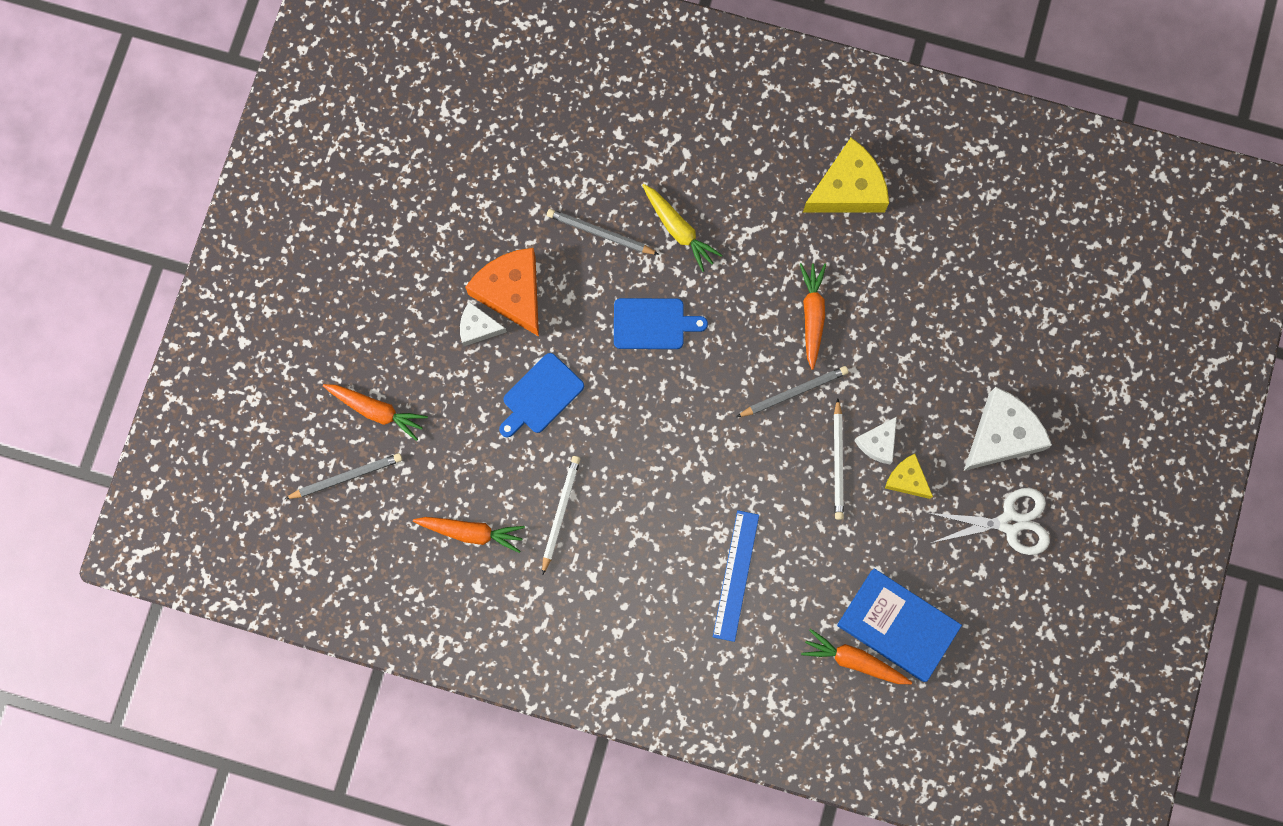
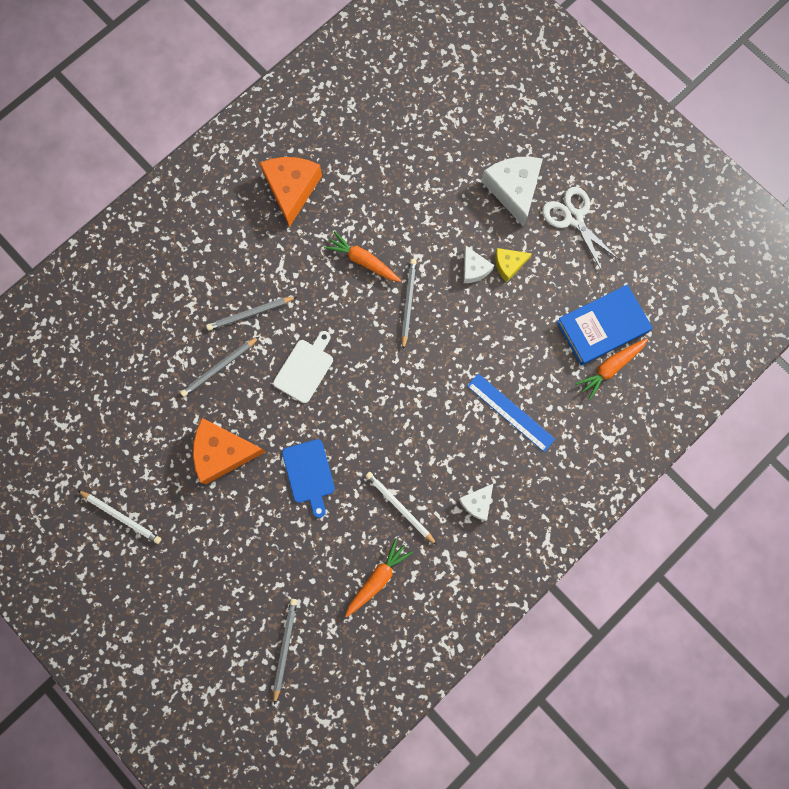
camera: 60 degrees left, 0 degrees up
orange carrot [323,384,428,441] -> none
white cheese [460,302,507,346] -> white cheese moved to [458,484,493,521]
blue cutting board [614,298,708,349] -> white cutting board [273,331,333,403]
yellow carrot [642,184,722,272] -> grey pencil [206,296,297,331]
yellow cheese [803,138,889,213] -> orange cheese [260,157,322,227]
white pencil [834,398,844,520] -> white pencil moved to [77,490,161,544]
white scissors [929,488,1050,555] -> white scissors turned 60 degrees counterclockwise [542,187,620,271]

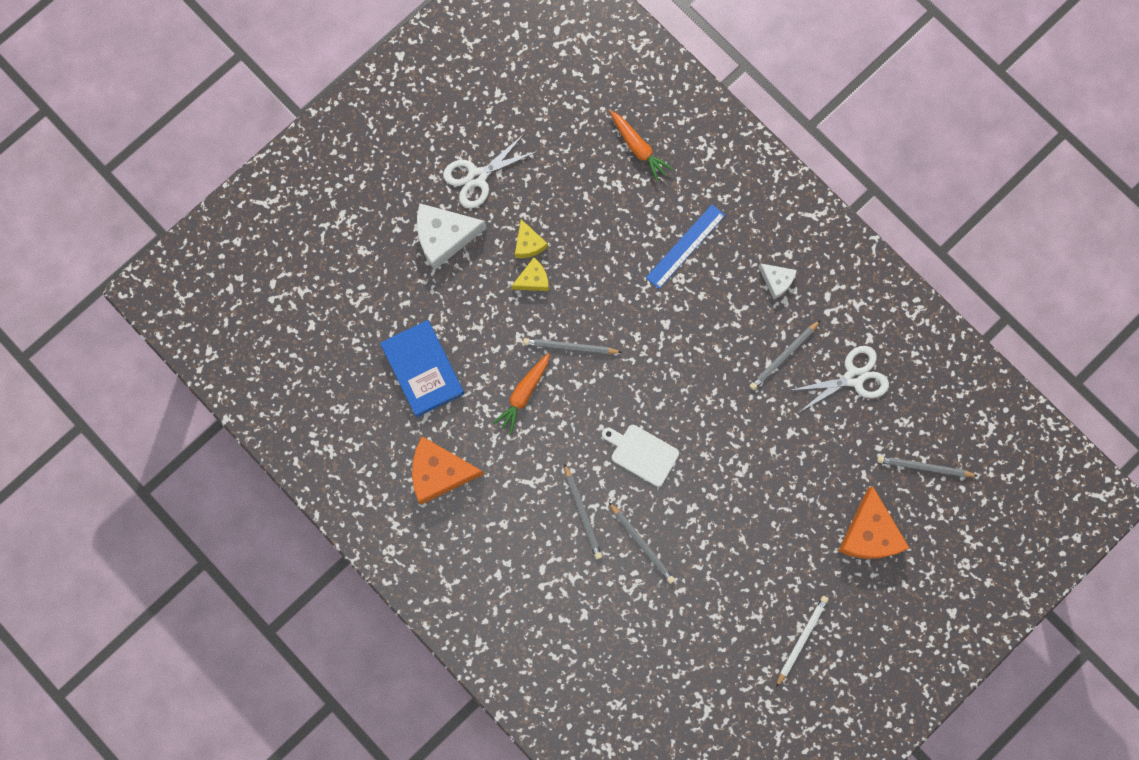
camera: 90 degrees left, 0 degrees up
orange cheese [193,418,266,484] -> orange cheese moved to [838,486,910,559]
blue cutting board [282,439,335,518] -> none
orange carrot [345,538,413,618] -> white scissors [792,346,889,412]
white pencil [366,472,437,545] -> grey pencil [749,320,820,390]
white cheese [463,245,494,283] -> yellow cheese [511,257,549,291]
blue book [557,285,653,365] -> blue book moved to [380,320,464,417]

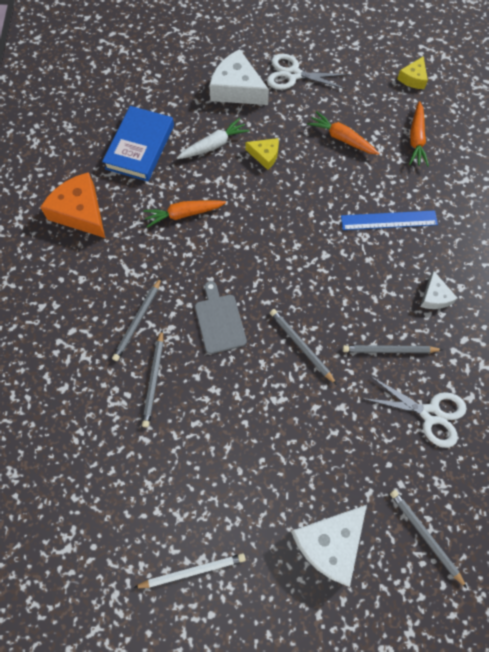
camera: 45 degrees right, 10 degrees down
yellow cheese [515,219,548,258] -> yellow cheese moved to [397,56,428,89]
grey pencil [523,338,622,354] -> grey pencil moved to [270,309,337,385]
white cutting board [602,425,679,487] -> grey cutting board [195,281,247,354]
orange cheese [838,486,910,559] -> white cheese [291,505,367,587]
none -> white carrot [177,118,250,159]
none -> orange carrot [307,111,379,155]

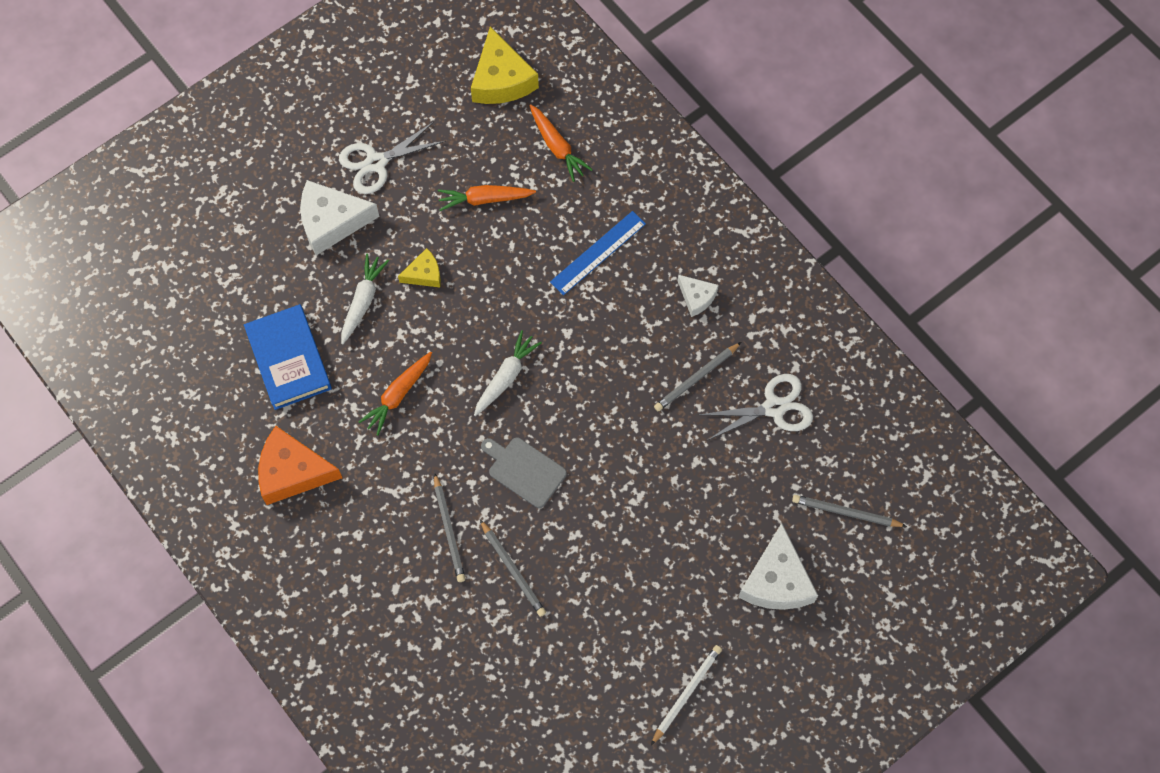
camera: 40 degrees left, 0 degrees up
grey pencil [270,309,337,385] -> none
yellow cheese [397,56,428,89] -> yellow cheese [471,27,539,104], size x1.84
none -> white carrot [474,330,542,416]

